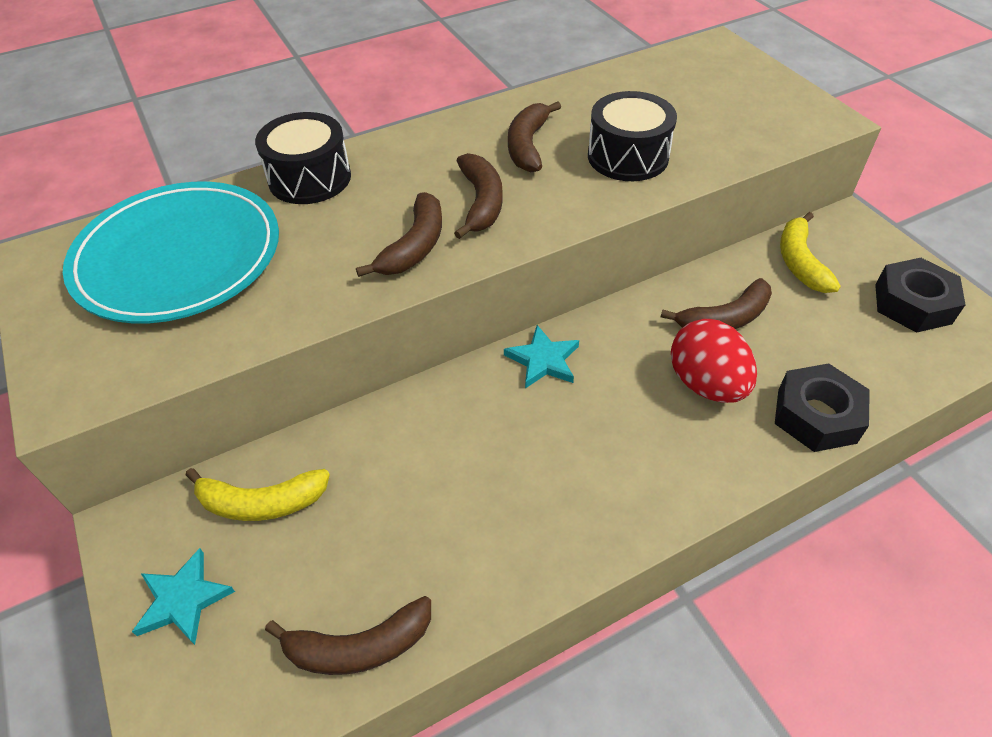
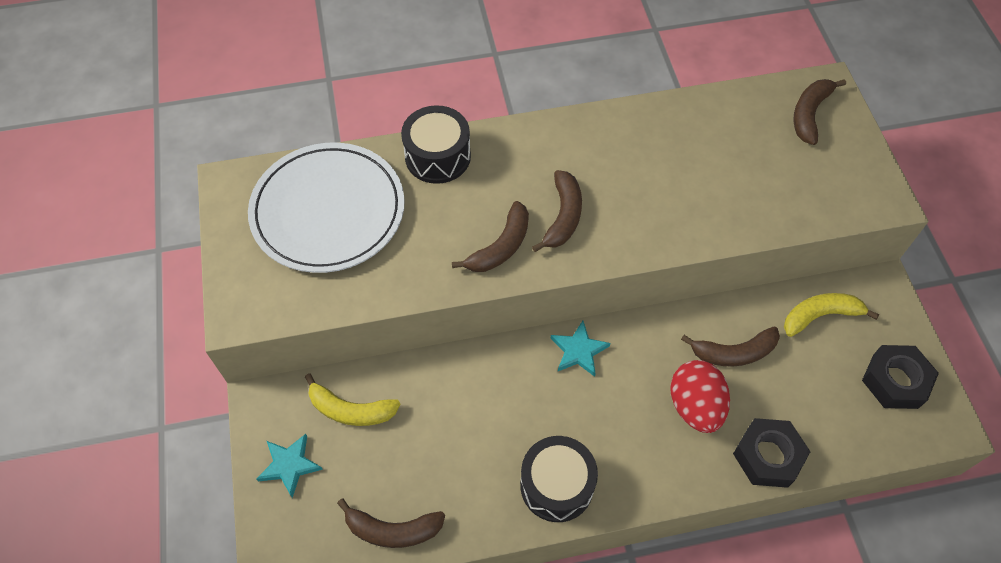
camera: 15 degrees right, 10 degrees up
turquoise plate [63,182,279,323] -> white plate [248,143,405,273]
brown banana [508,101,561,172] -> brown banana moved to [793,79,846,145]
black drum [588,91,677,181] -> black drum moved to [520,436,598,522]
yellow banana [780,212,841,293] -> yellow banana turned 60 degrees clockwise [784,293,879,337]

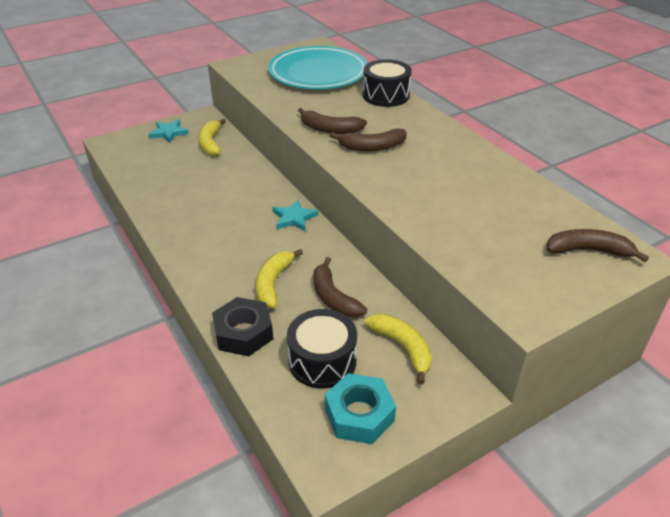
camera: 70 degrees right, 20 degrees down
white plate [248,143,405,273] -> turquoise plate [268,46,368,89]
brown banana [337,499,445,548] -> none
black drum [520,436,598,522] -> black drum moved to [287,309,357,389]
red egg [670,360,730,433] -> yellow banana [255,249,303,308]
black nut [862,345,939,409] -> turquoise nut [325,373,396,444]

